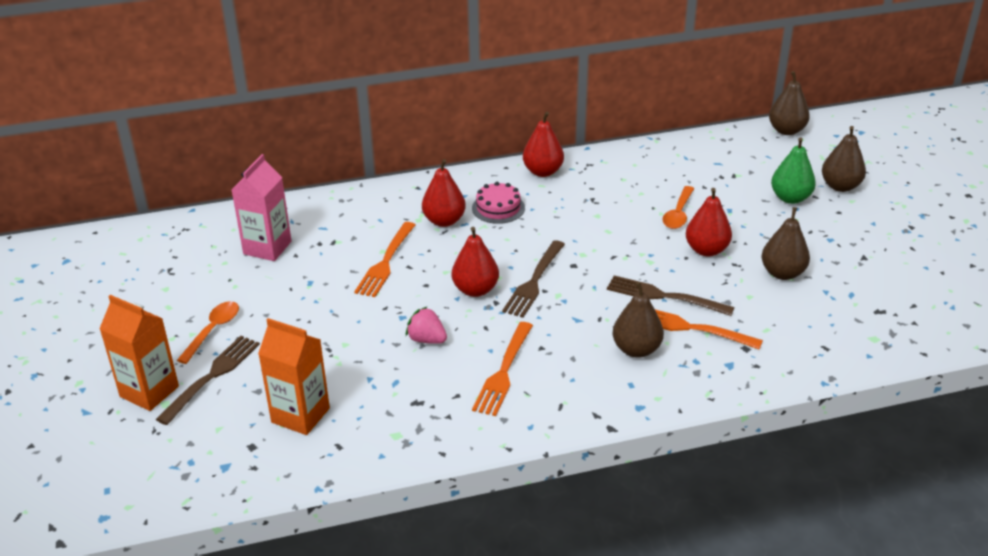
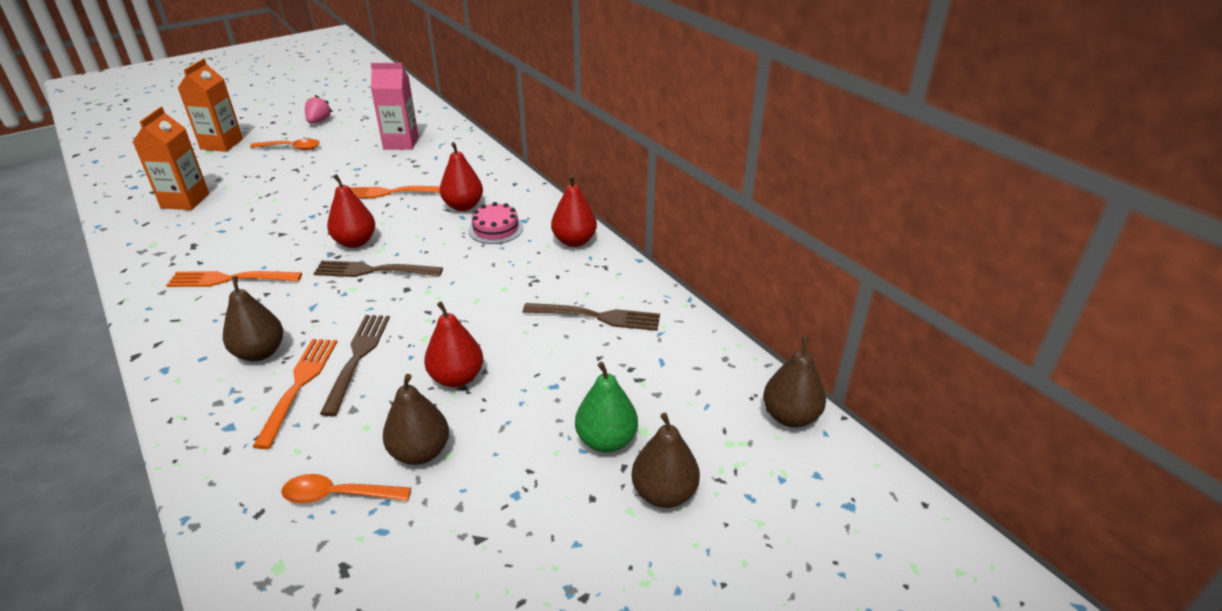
camera: 70 degrees right, 0 degrees up
brown fork [156,336,260,425] -> brown fork moved to [523,303,660,331]
pink strawberry [406,306,447,344] -> pink strawberry moved to [305,95,333,124]
orange spoon [662,186,694,229] -> orange spoon moved to [281,474,411,504]

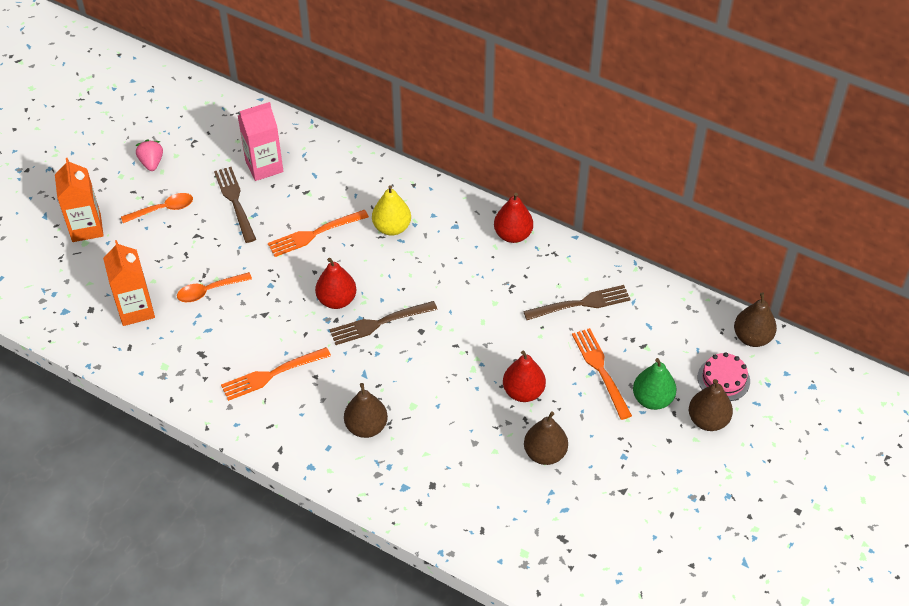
camera: 25 degrees left, 15 degrees up
orange fork [253,339,337,449] -> orange fork moved to [572,328,632,420]
orange spoon [281,474,411,504] -> orange spoon moved to [177,272,252,302]
brown fork [320,315,390,416] -> brown fork moved to [214,167,256,243]
red pear [440,142,483,211] -> yellow pear [372,185,411,236]
pink cake [468,202,523,244] -> pink cake moved to [698,352,750,401]

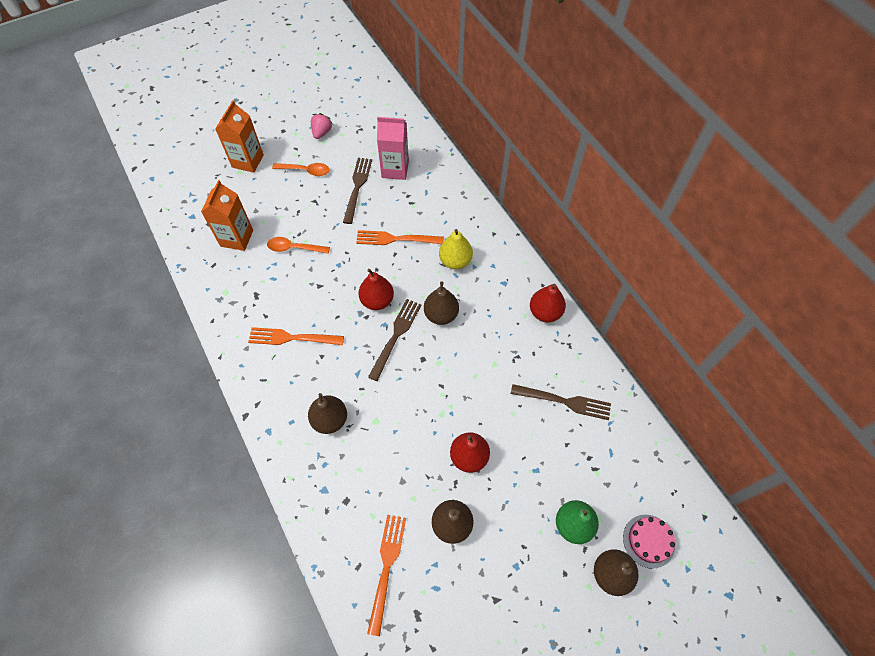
camera: 30 degrees right, 10 degrees up
brown fork [329,301,437,345] -> brown fork turned 105 degrees clockwise [368,299,421,381]
orange fork [572,328,632,420] -> orange fork moved to [367,515,406,636]
brown pear [734,292,777,347] -> brown pear moved to [424,281,459,325]

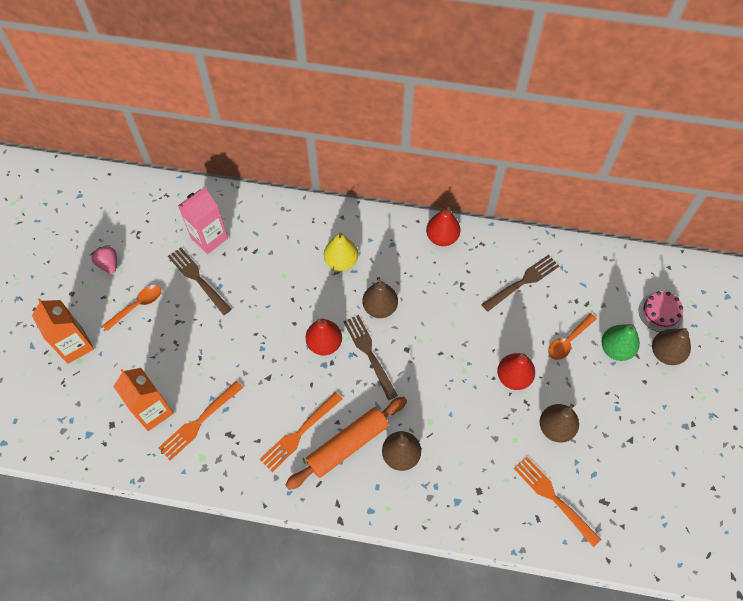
camera: 50 degrees left, 0 degrees up
orange spoon [267,237,330,254] -> orange spoon moved to [548,313,597,360]
orange fork [356,230,444,245] -> orange fork moved to [158,381,244,461]
none -> orange rolling pin [285,397,407,490]

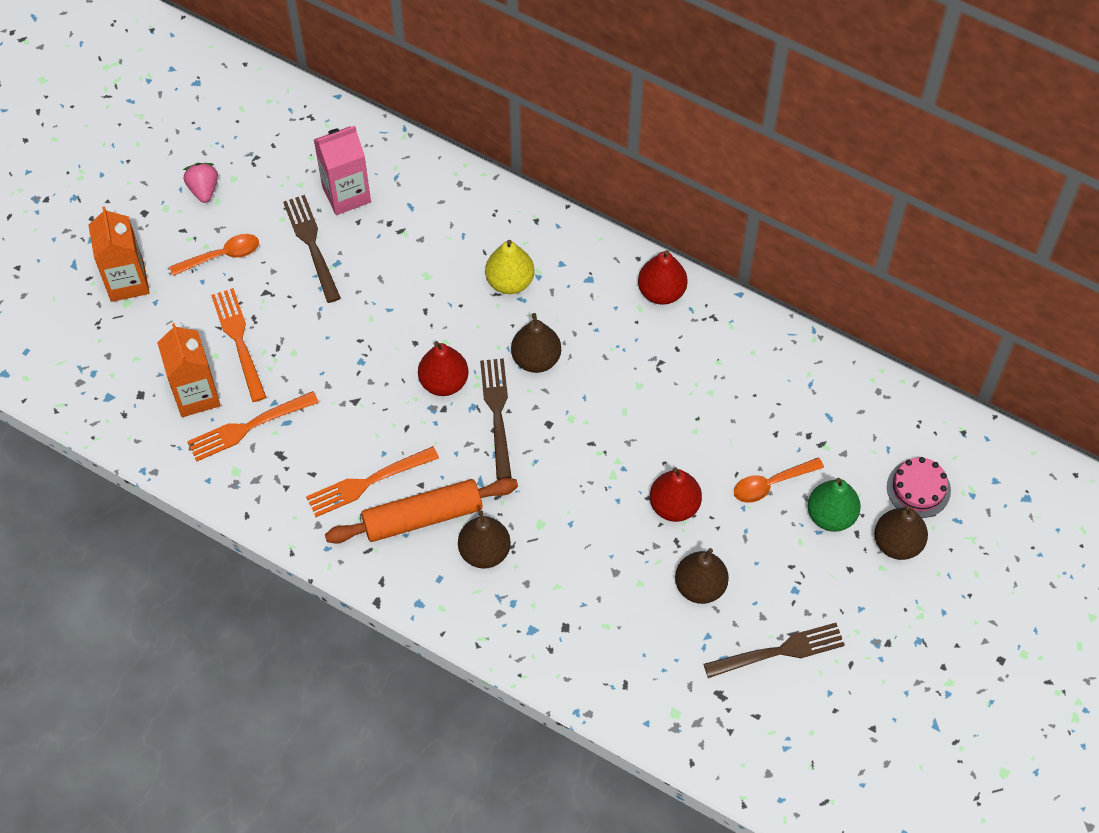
camera: 20 degrees right, 0 degrees up
brown fork [481,255,559,312] -> brown fork moved to [704,623,845,678]
orange fork [514,457,601,547] -> orange fork moved to [211,288,267,402]

